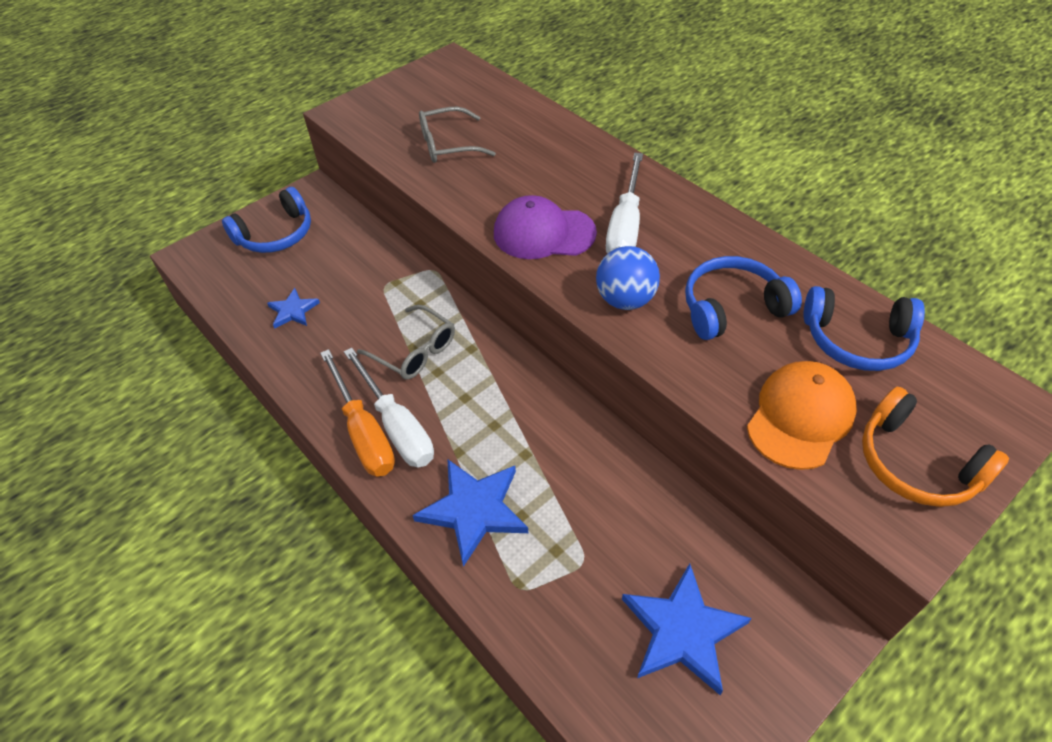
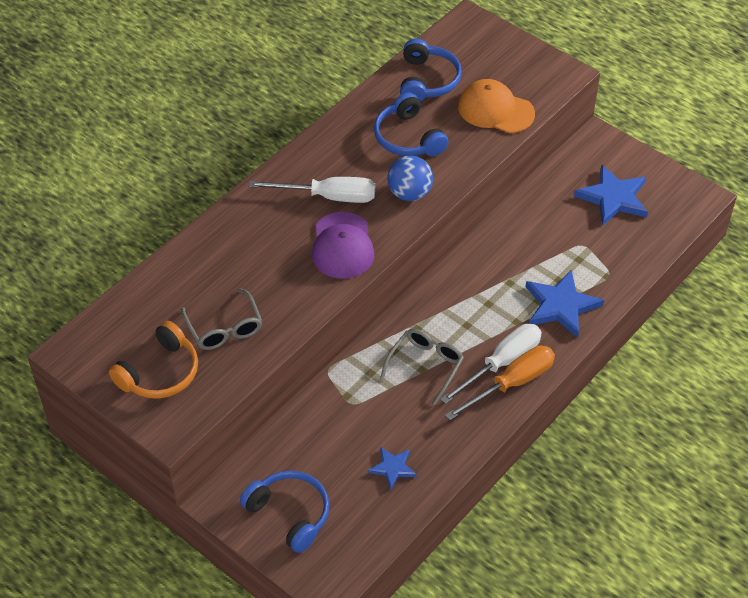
camera: 100 degrees left, 0 degrees up
orange headphones [862,387,1009,507] -> orange headphones moved to [109,321,198,399]

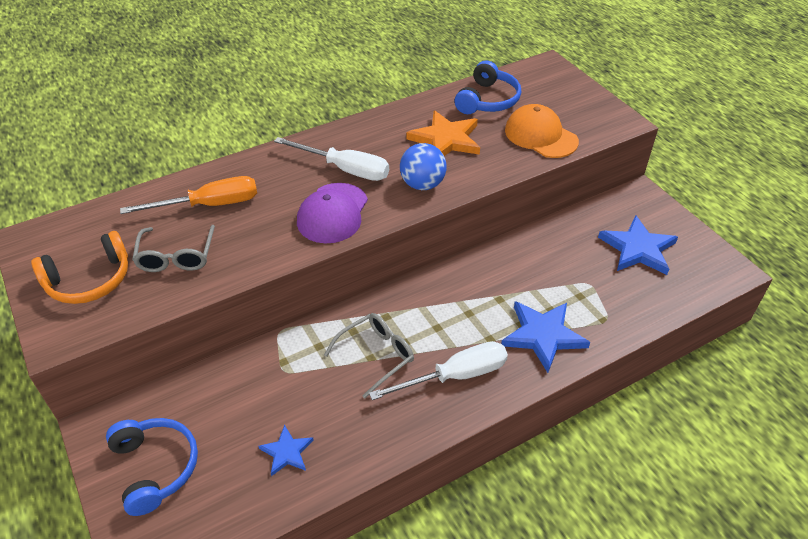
camera: 20 degrees right, 5 degrees down
blue headphones [374,92,449,156] -> orange star [406,110,480,156]
orange screwdriver [445,346,555,420] -> orange screwdriver moved to [120,176,257,214]

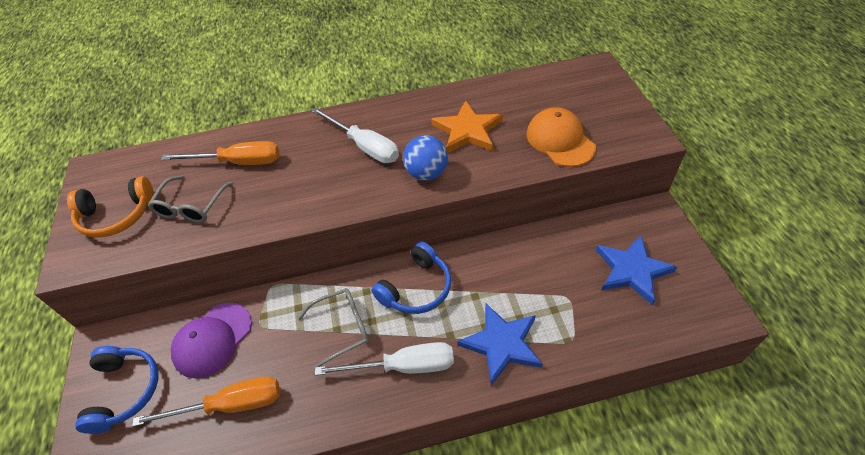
camera: 20 degrees right, 5 degrees up
blue star [259,425,314,476] -> orange screwdriver [132,376,280,427]
purple cap [297,183,368,243] -> purple cap moved to [171,303,252,378]
blue headphones [455,60,521,114] -> blue headphones moved to [372,242,451,314]

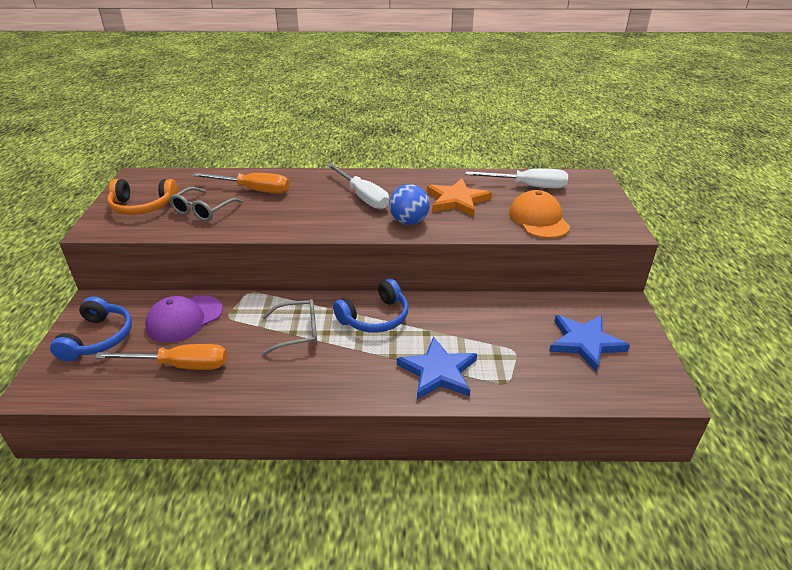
camera: 10 degrees right, 15 degrees down
white screwdriver [315,342,454,376] -> white screwdriver moved to [465,168,568,188]

